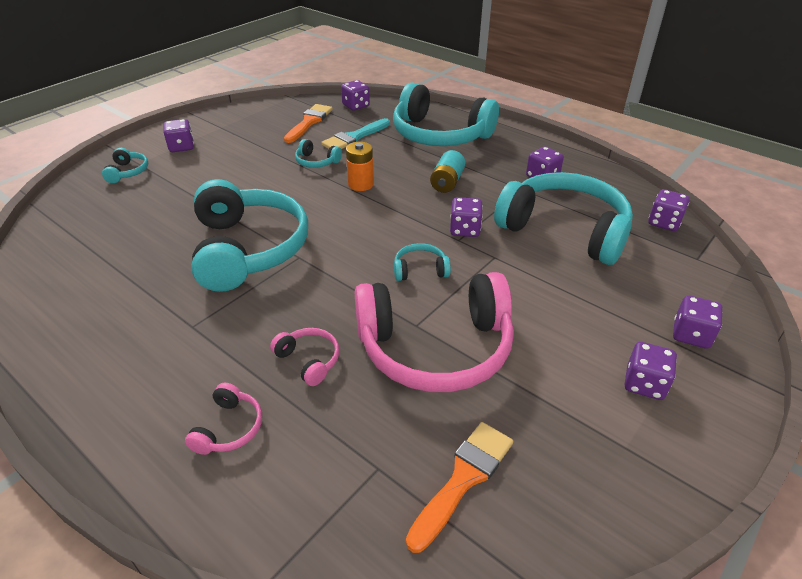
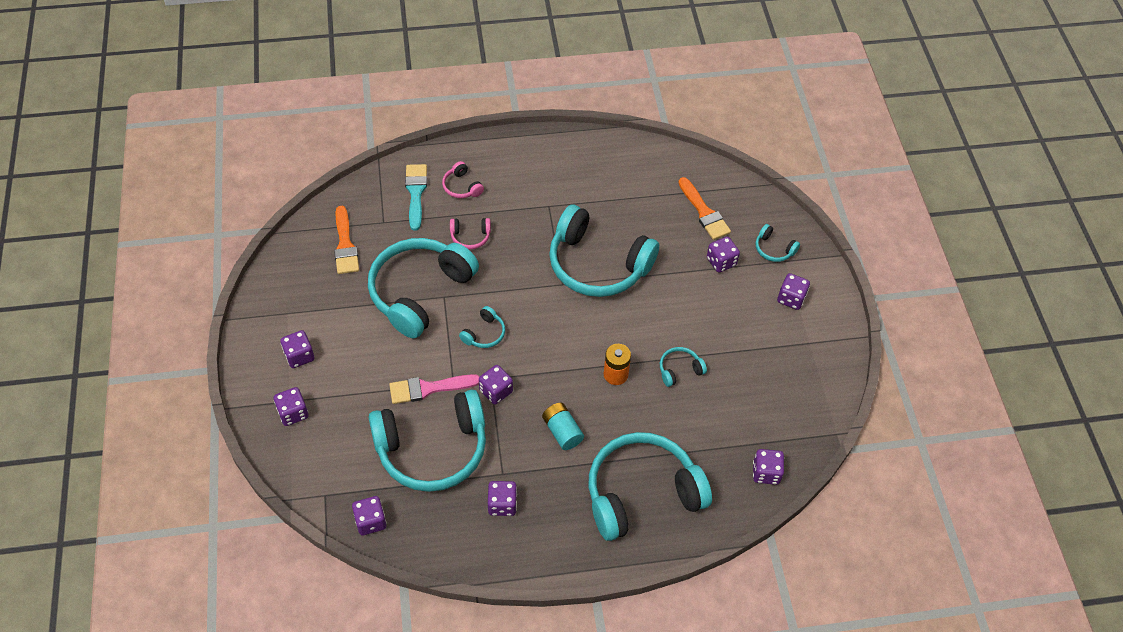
camera: 130 degrees right, 15 degrees up
orange brush [284,104,333,143] -> orange brush moved to [678,177,731,240]
turquoise brush [321,118,390,149] -> turquoise brush moved to [405,164,427,231]
pink headphones [355,272,514,392] -> turquoise headphones [368,238,479,339]
none -> pink brush [389,374,480,404]
none -> purple dice [707,237,740,273]

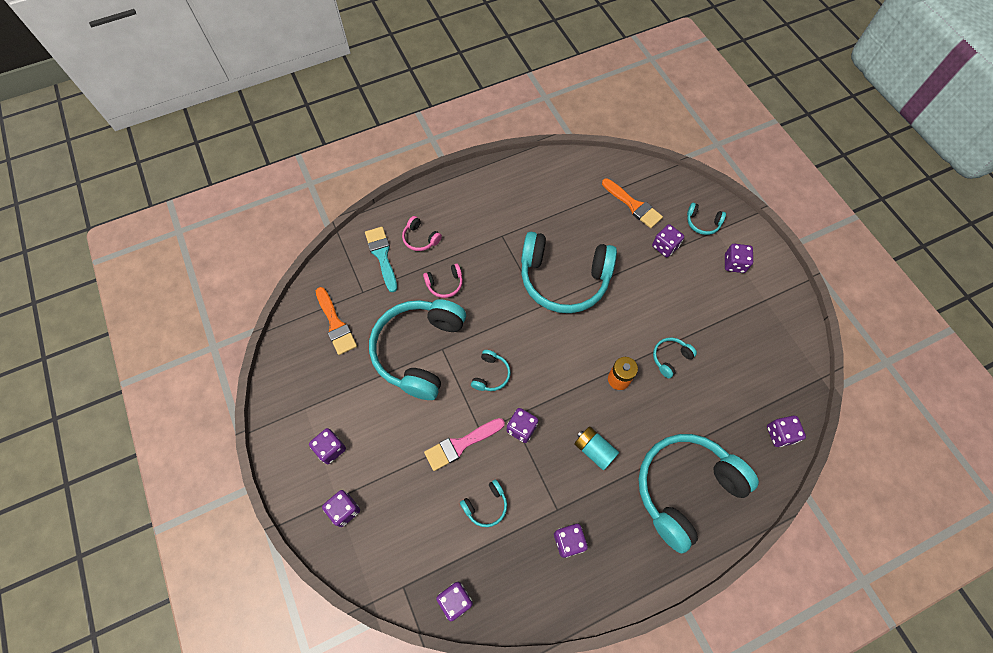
camera: 15 degrees left, 10 degrees up
turquoise headphones [369,390,486,492] -> turquoise headphones [460,479,507,527], size x0.41

